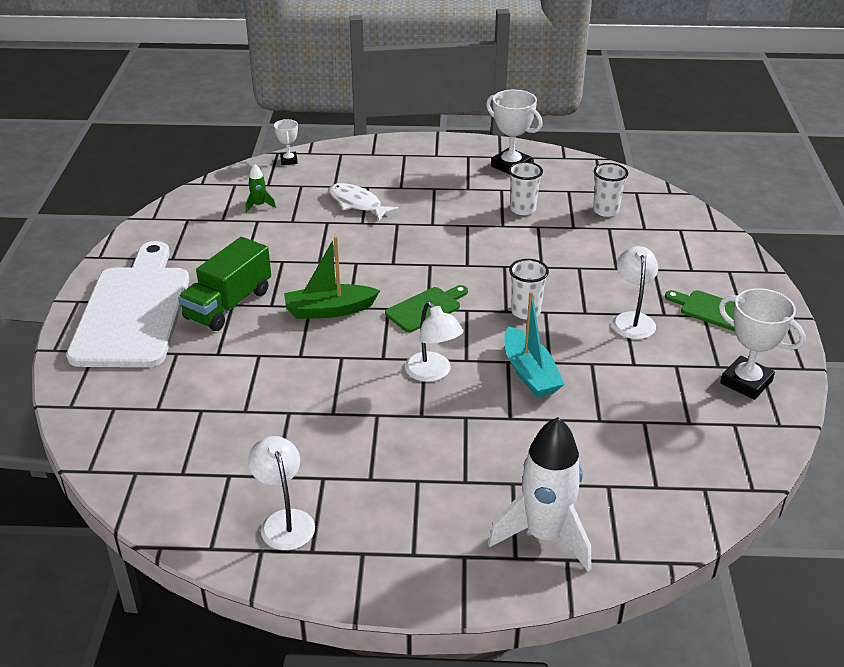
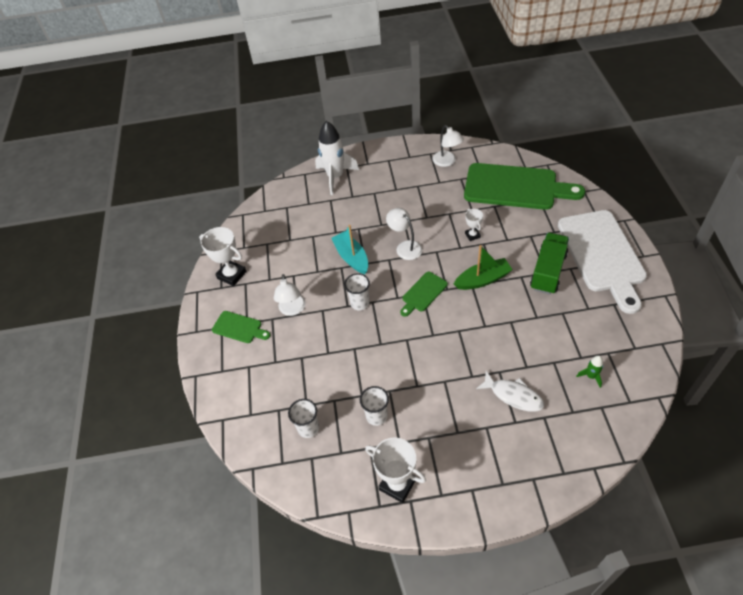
camera: 175 degrees right, 15 degrees up
white trophy [274,119,298,165] -> white trophy moved to [465,209,483,241]
none -> green cutting board [464,163,585,210]

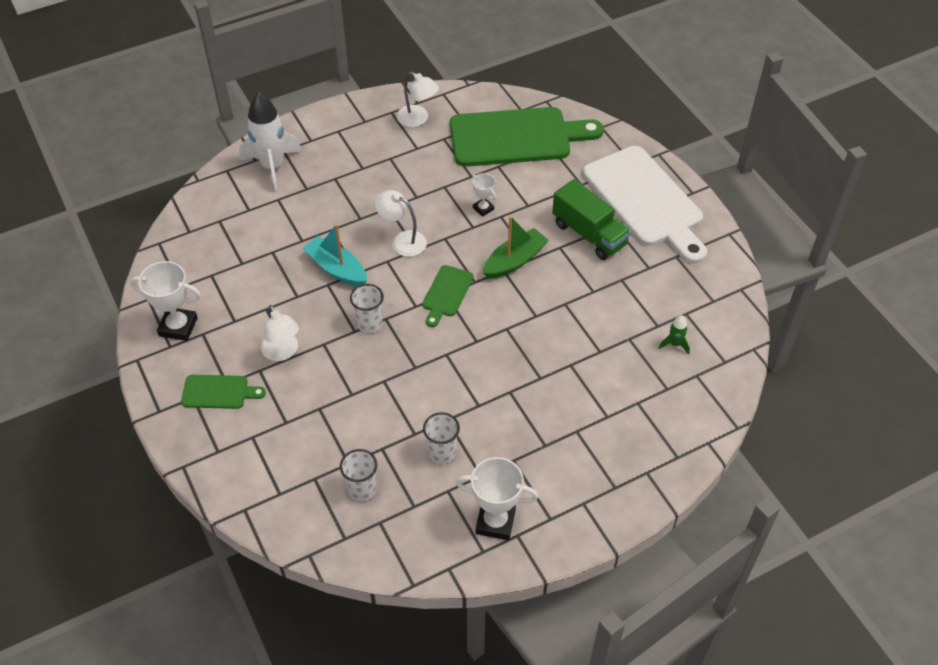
camera: 25 degrees left, 0 degrees up
white fish [476,371,544,412] -> none
green truck [530,233,569,294] -> green truck turned 135 degrees clockwise [552,179,631,260]

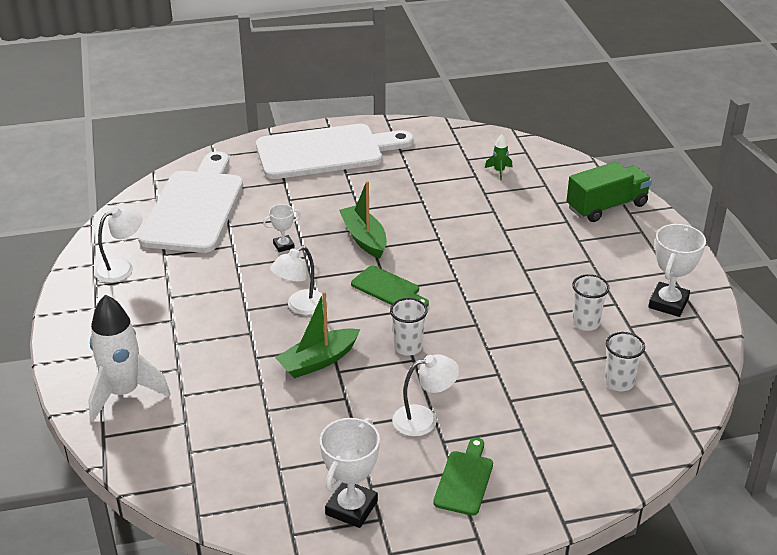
camera: 75 degrees left, 15 degrees down
turquoise boat [302,224,367,286] -> green boat [275,291,360,379]
green cutting board [450,107,604,167] -> white cutting board [138,151,243,253]
green truck [552,179,631,260] -> green truck moved to [566,161,652,222]

